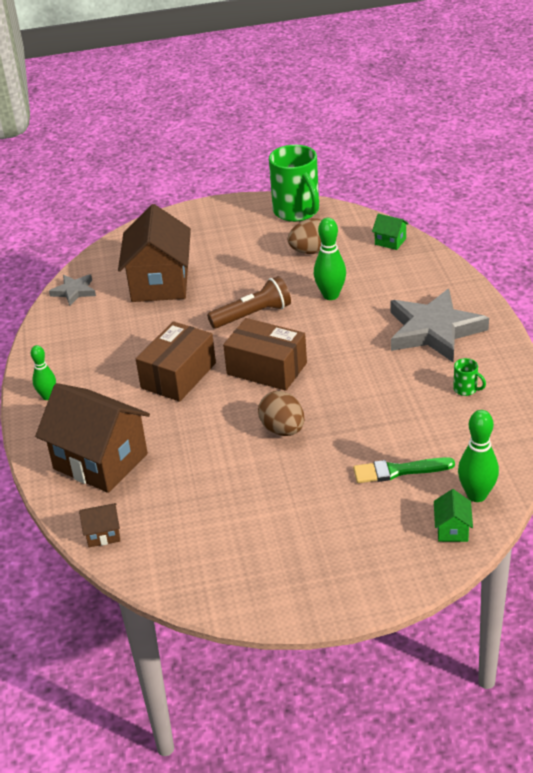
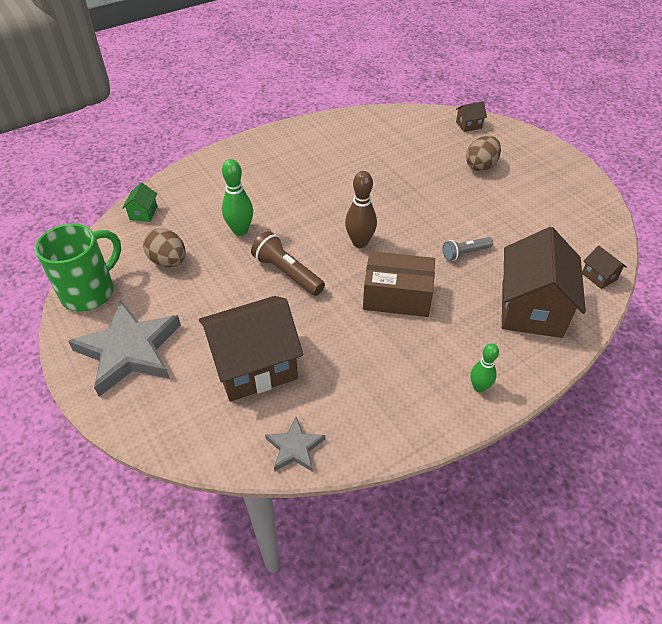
camera: 115 degrees left, 10 degrees up
brown box [223,318,307,391] -> brown bowling pin [345,171,377,248]
brown egg [258,391,304,436] -> brown egg moved to [466,136,501,172]
green brush [353,457,455,483] -> none
grey star [390,289,489,362] -> grey star moved to [68,300,181,397]
green house [434,489,473,542] -> brown house [456,101,487,132]
green mug [453,358,486,396] -> none
green bowling pin [458,410,499,502] -> none
none -> grey flashlight [443,237,493,261]

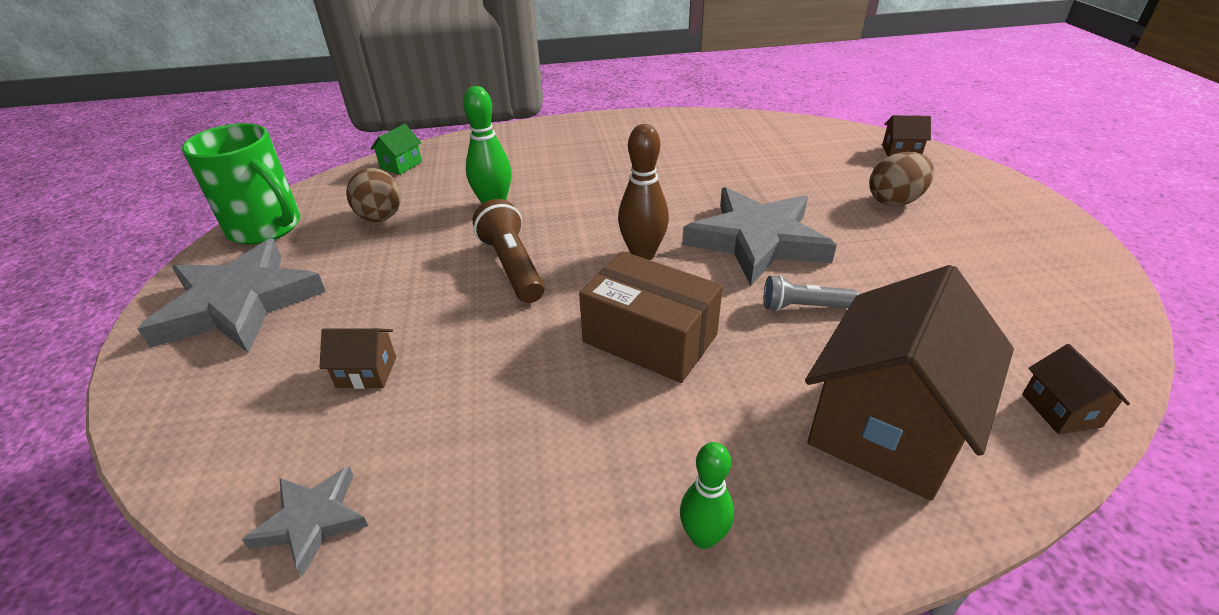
camera: 25 degrees right, 10 degrees down
green mug [35,223,121,312] -> green mug turned 60 degrees clockwise [182,123,300,244]
brown house [199,296,303,402] -> brown house [319,328,396,389], size x0.42
none -> grey star [682,187,837,286]

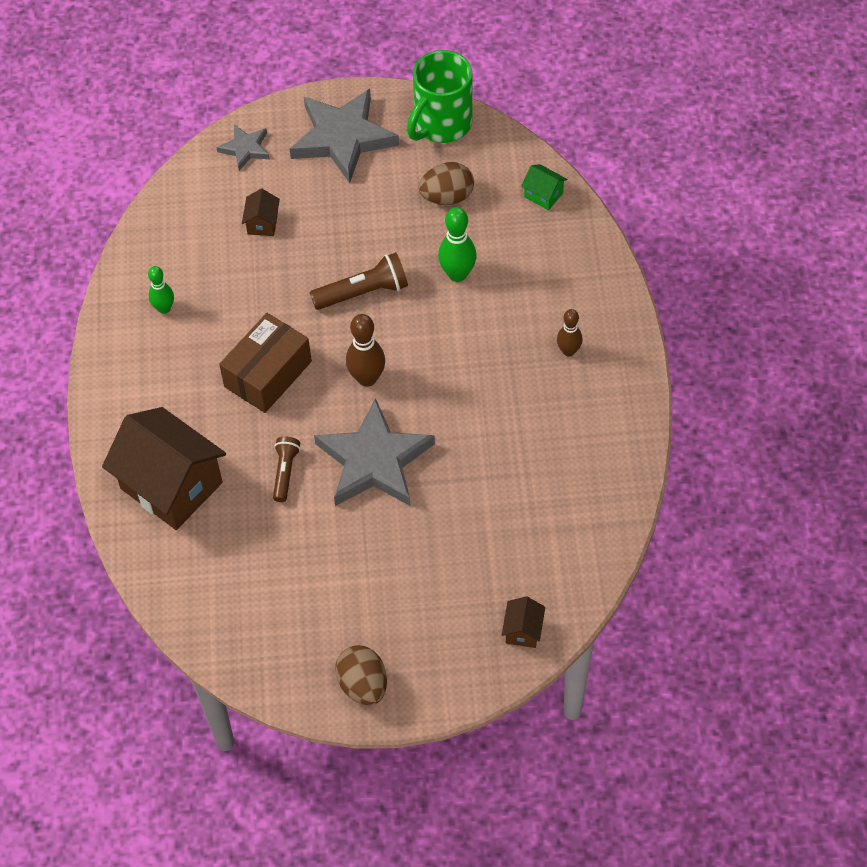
camera: 95 degrees right, 20 degrees up
grey star [242,466,368,576] -> grey star moved to [217,124,270,171]
green bowling pin [680,442,734,549] -> green bowling pin moved to [148,266,174,314]
grey flashlight [764,275,859,311] -> brown flashlight [273,436,301,502]
brown egg [869,152,934,206] -> brown egg moved to [335,645,387,705]
brown house [1022,344,1130,434] -> none
none -> brown bowling pin [557,309,583,357]

